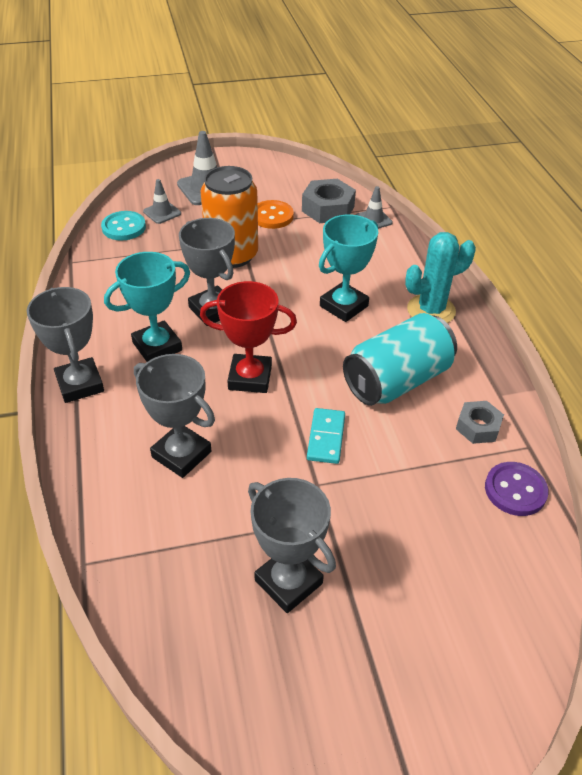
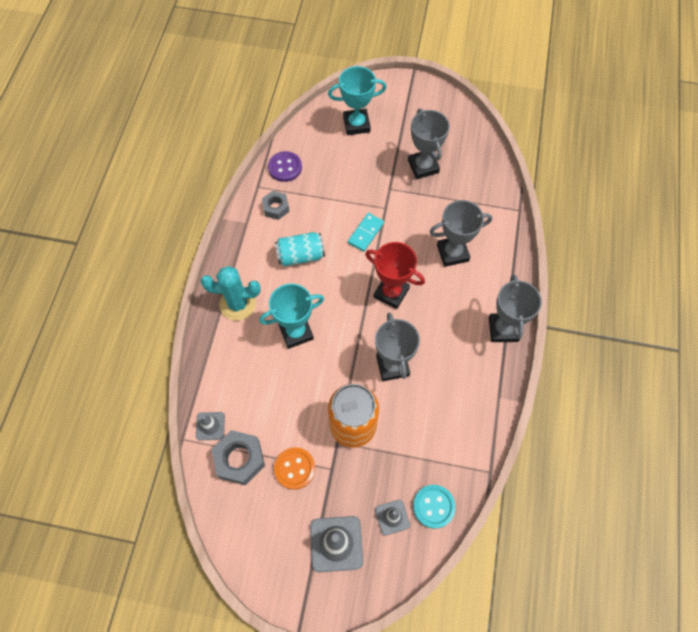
camera: 155 degrees left, 20 degrees up
turquoise trophy [104,252,190,362] -> turquoise trophy moved to [328,66,386,135]
grey trophy [134,354,215,478] -> grey trophy turned 75 degrees counterclockwise [430,200,492,267]
turquoise can [343,313,457,406] -> turquoise can [275,232,325,266], size x0.67

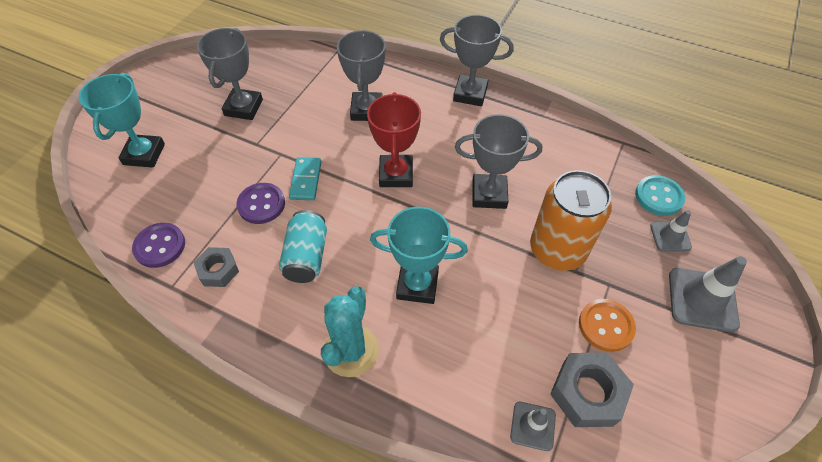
camera: 75 degrees left, 10 degrees down
turquoise trophy [259,284,324,349] -> turquoise trophy turned 75 degrees counterclockwise [370,207,468,304]
turquoise domino [348,213,384,252] -> turquoise domino turned 45 degrees clockwise [289,157,321,200]
red trophy [365,242,425,309] -> red trophy turned 45 degrees counterclockwise [367,92,421,187]
grey trophy [408,108,450,179] -> grey trophy turned 75 degrees counterclockwise [197,28,263,120]
none -> purple button [236,183,285,224]

